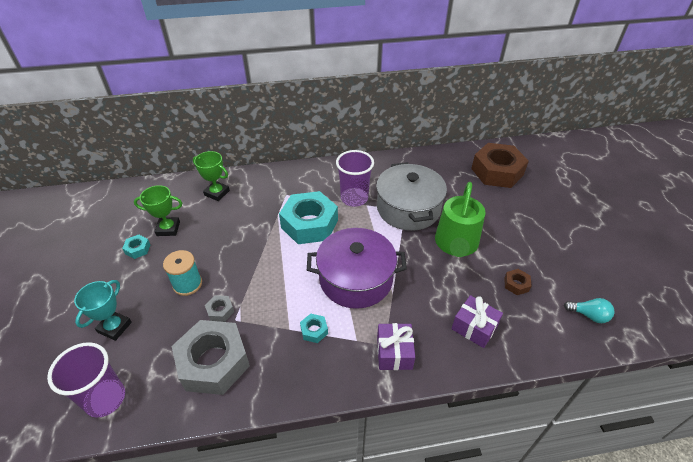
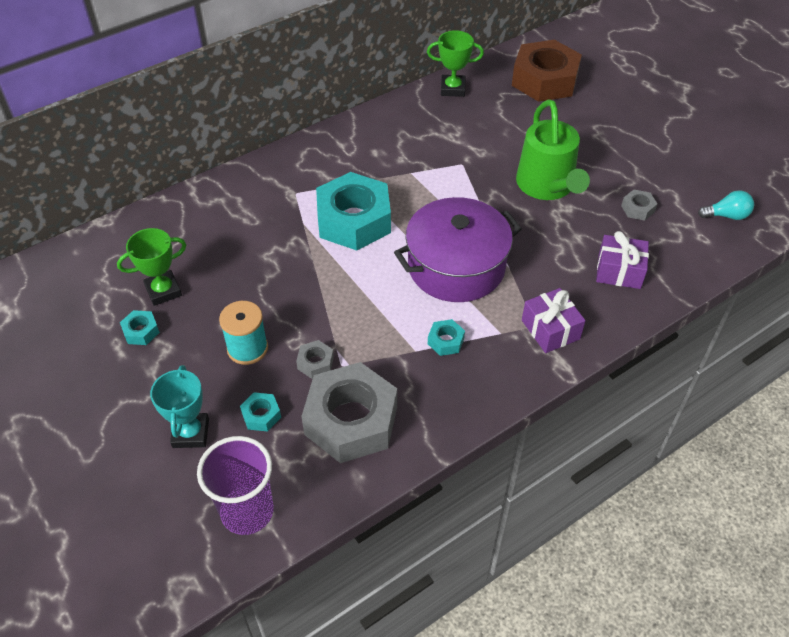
camera: 25 degrees left, 5 degrees up
green trophy [193,151,230,201] -> green trophy moved to [427,30,484,97]
purple cup [336,150,374,207] -> none
grey pot [376,162,447,231] -> none
brown nut [504,269,532,295] -> grey nut [621,190,657,221]
none -> turquoise nut [240,392,281,432]

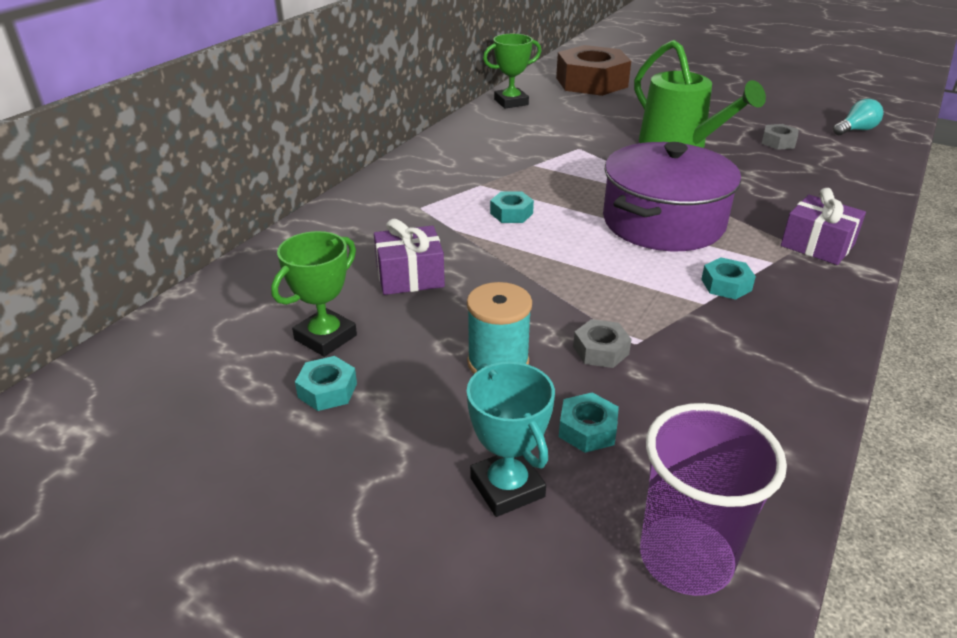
camera: 25 degrees left, 15 degrees down
grey nut [301,362,397,463] -> none
turquoise nut [316,172,391,251] -> turquoise nut [490,192,534,223], size x0.41
purple gift [596,231,649,289] -> purple gift moved to [374,219,445,295]

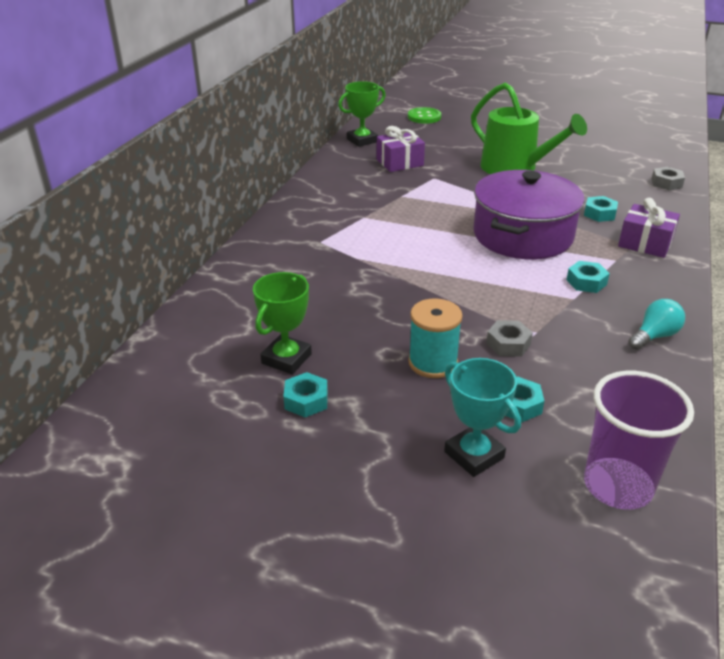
camera: 10 degrees left, 0 degrees up
purple gift [374,219,445,295] -> purple gift moved to [376,126,425,172]
turquoise nut [490,192,534,223] -> turquoise nut moved to [584,196,618,222]
brown nut [556,45,631,96] -> green button [408,107,441,124]
grey nut [762,124,799,150] -> grey nut moved to [652,167,685,190]
turquoise light bulb [833,99,884,135] -> turquoise light bulb moved to [628,299,685,350]

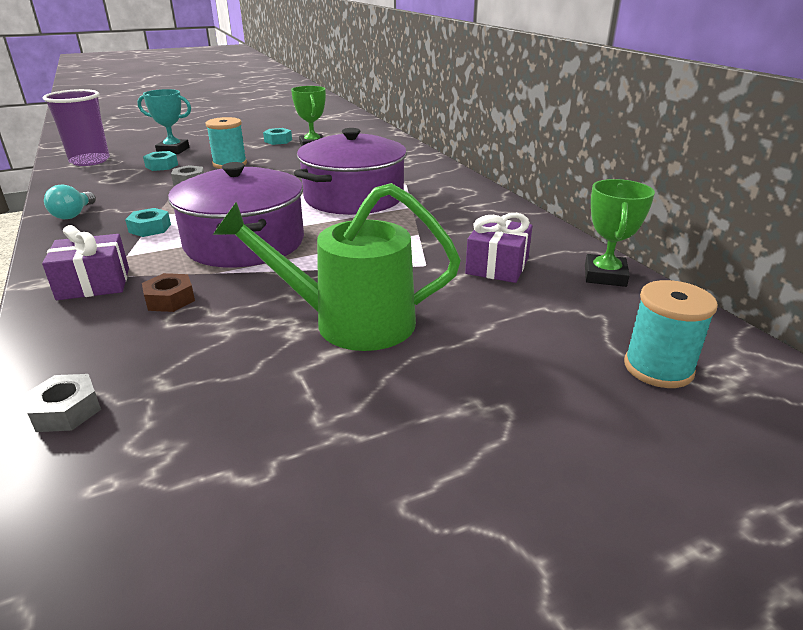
camera: 135 degrees right, 5 degrees down
green button [408,107,441,124] -> turquoise spool [624,280,718,388]
turquoise nut [584,196,618,222] -> brown nut [142,273,195,312]
none -> purple pot [294,128,407,215]

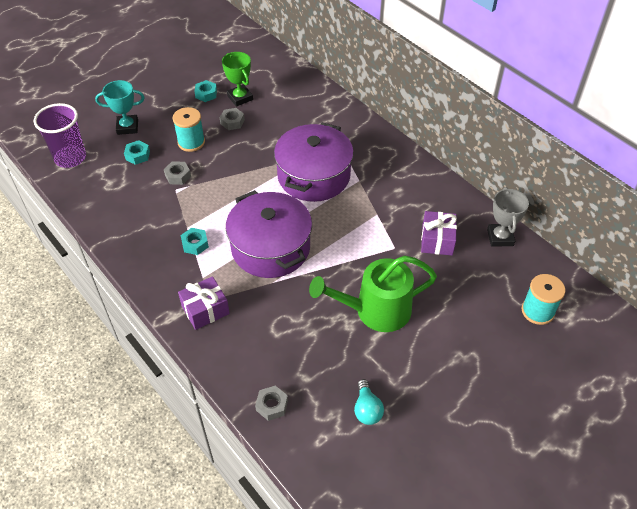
camera: 15 degrees left, 20 degrees up
turquoise light bulb [44,184,96,219] -> turquoise light bulb moved to [354,379,384,425]
brown nut [142,273,195,312] -> none
green trophy [585,179,655,287] -> grey trophy [487,187,529,247]
none -> grey nut [220,108,245,130]

